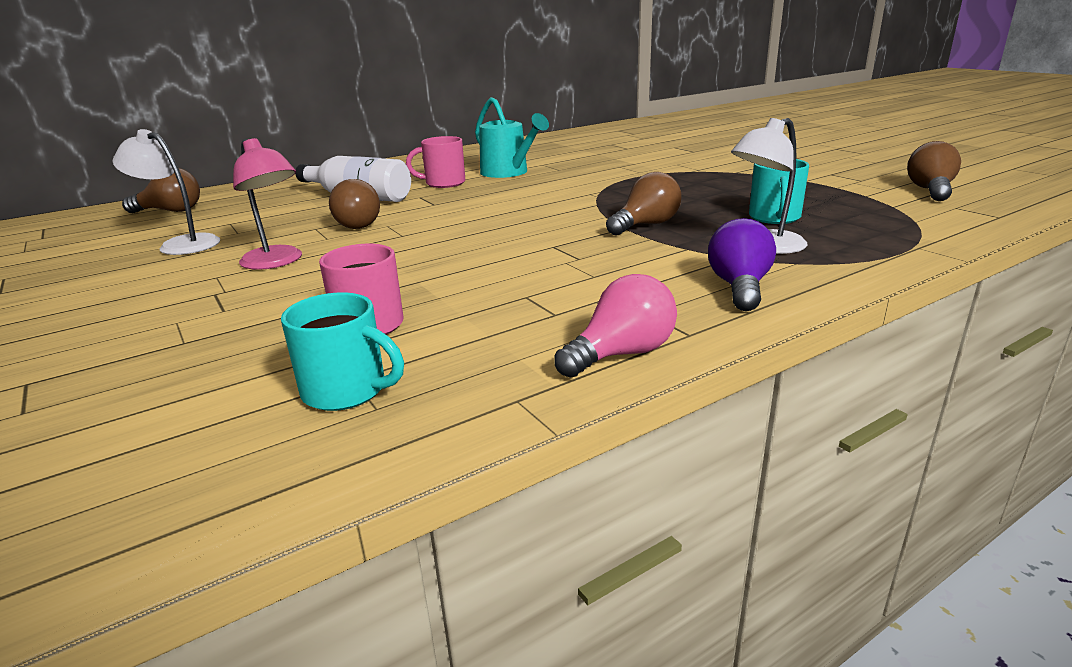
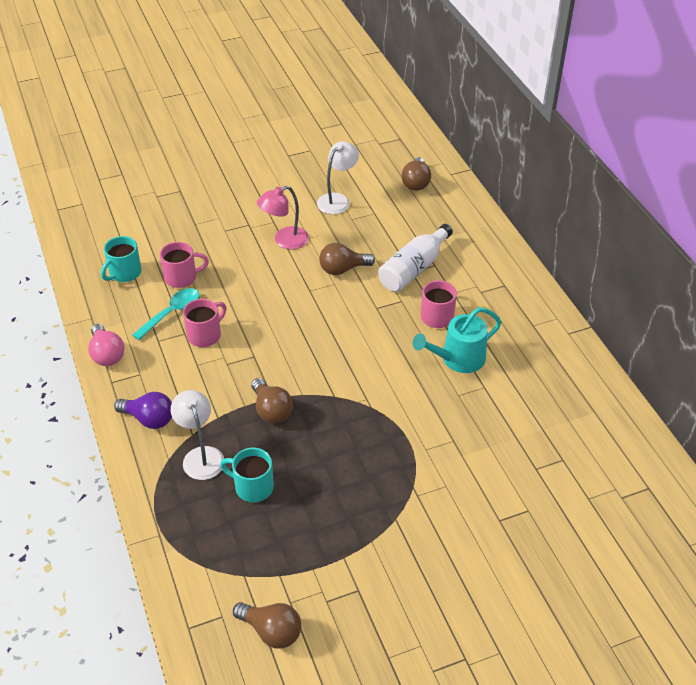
camera: 100 degrees right, 20 degrees up
none -> turquoise spoon [132,288,199,340]
none -> pink mug [183,299,227,347]

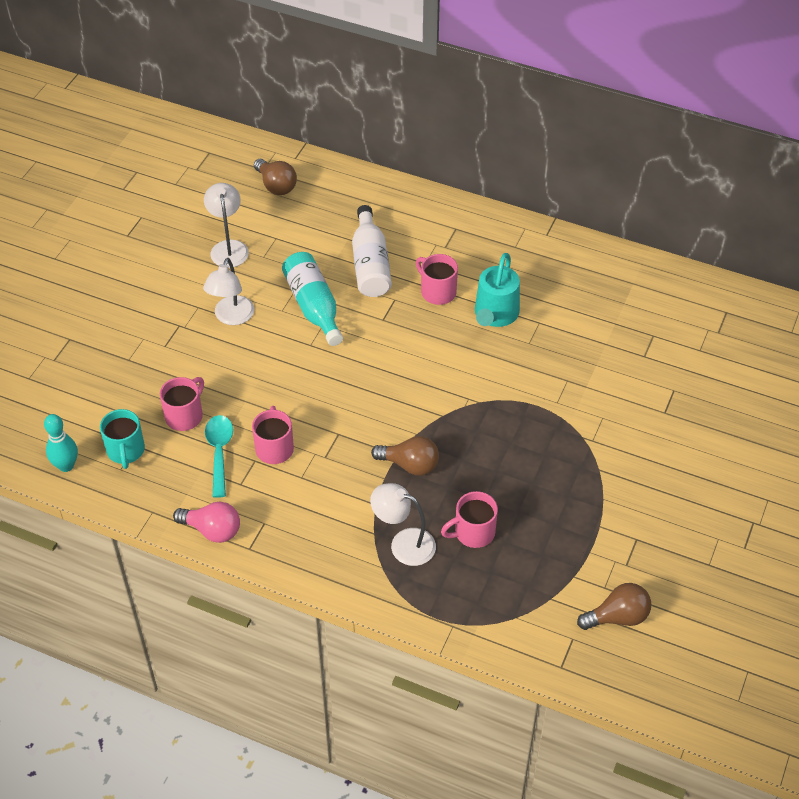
camera: 45 degrees left, 5 degrees up
purple light bulb [114,392,172,429] -> none
turquoise mug [220,448,274,502] -> pink mug [441,491,498,548]
pink lamp [257,186,309,249] -> white lamp [203,258,254,325]
brown light bulb [319,243,375,275] -> turquoise bottle [282,252,343,346]
none -> turquoise bowling pin [44,414,78,472]

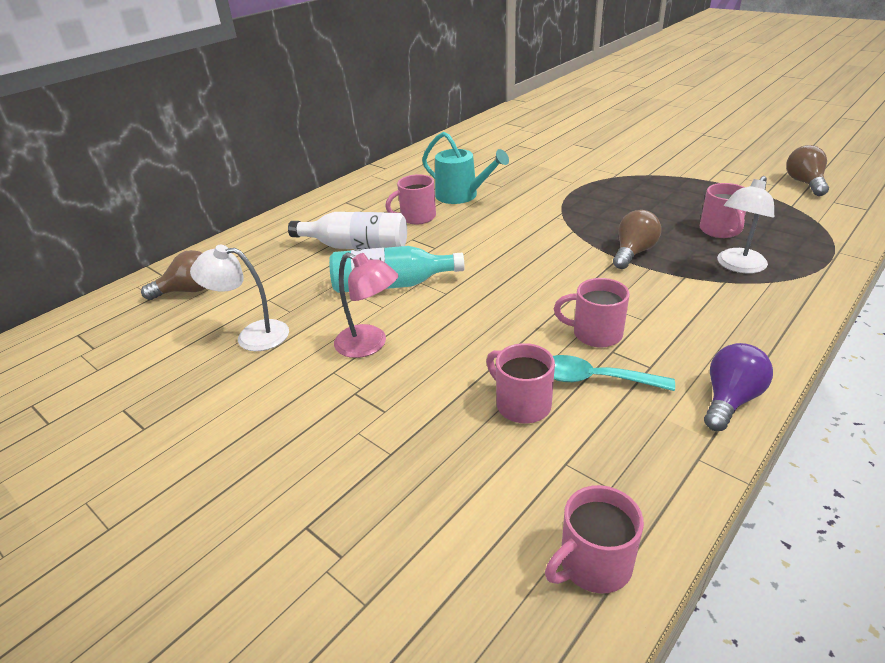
camera: 70 degrees left, 15 degrees down
turquoise bowling pin [44,414,78,472] -> pink mug [545,485,644,593]
turquoise mug [100,409,145,469] -> none
pink light bulb [173,502,240,543] -> purple light bulb [704,343,773,431]
white lamp [203,258,254,325] -> pink lamp [334,252,399,358]

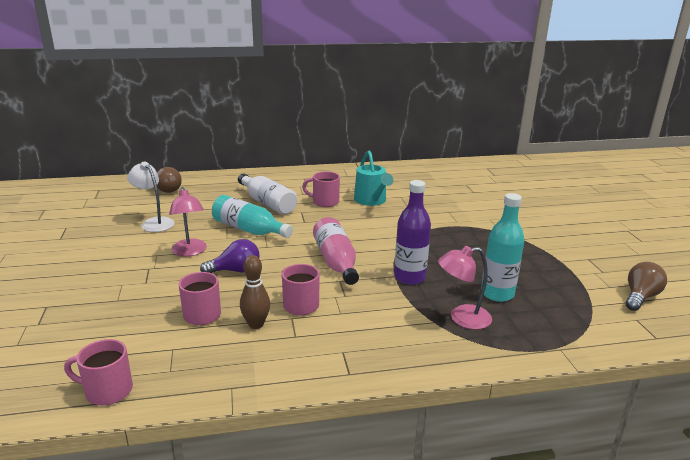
camera: 35 degrees right, 10 degrees down
turquoise spoon [553,355,675,391] -> brown bowling pin [240,255,270,329]
brown light bulb [613,210,661,269] -> purple bottle [394,180,431,285]
pink mug [700,183,746,238] -> turquoise bottle [481,193,525,302]
purple light bulb [704,343,773,431] -> purple light bulb moved to [200,239,260,273]
white lamp [717,176,774,274] -> pink lamp [438,246,492,330]
none -> pink bottle [313,217,359,285]

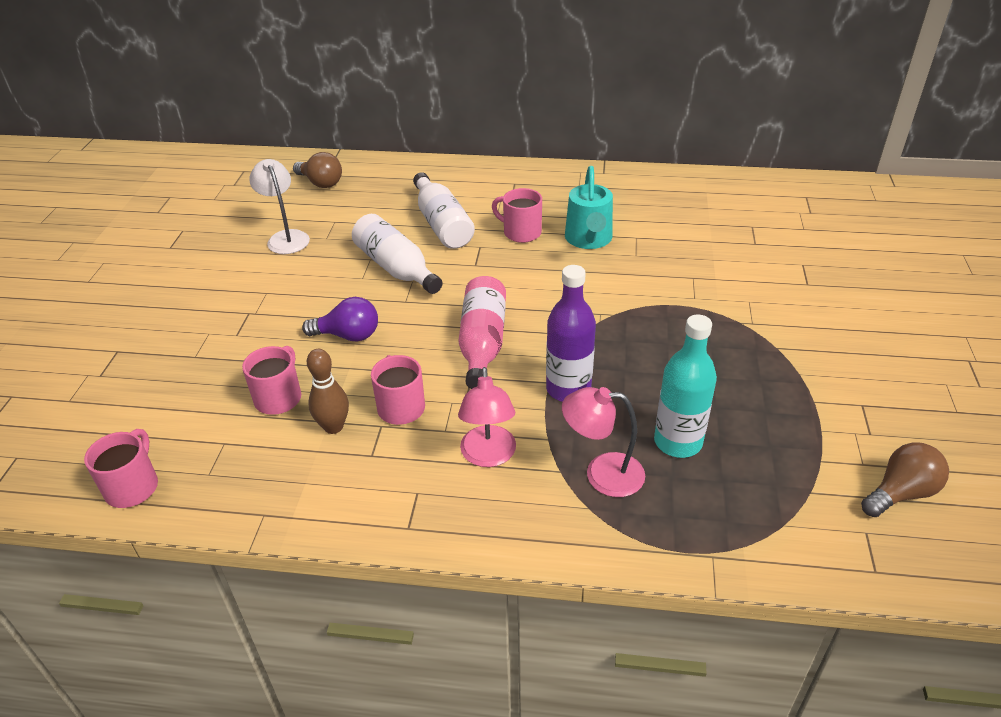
camera: 20 degrees right, 15 degrees up
pink mug [64,339,133,405] -> pink mug turned 75 degrees clockwise [84,429,158,508]
pink lamp [169,187,207,256] -> pink lamp moved to [458,367,516,467]
turquoise bottle [212,195,293,238] -> white bottle [352,214,443,294]

